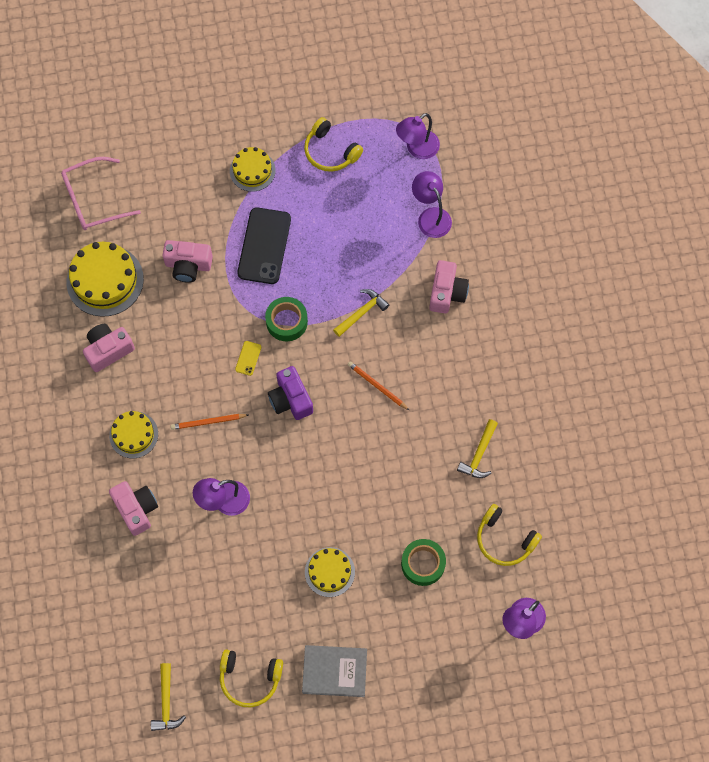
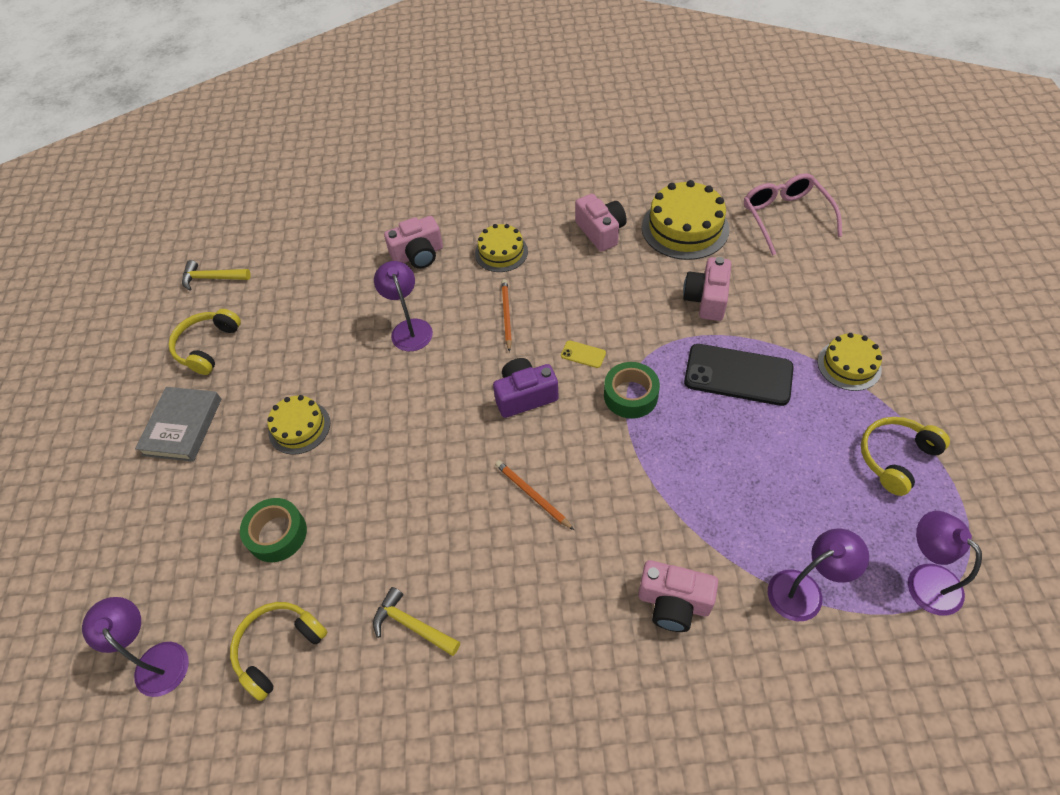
camera: 100 degrees right, 15 degrees down
yellow hammer [333,289,389,337] -> none
orange pencil [348,361,410,411] -> orange pencil turned 90 degrees counterclockwise [495,460,574,530]

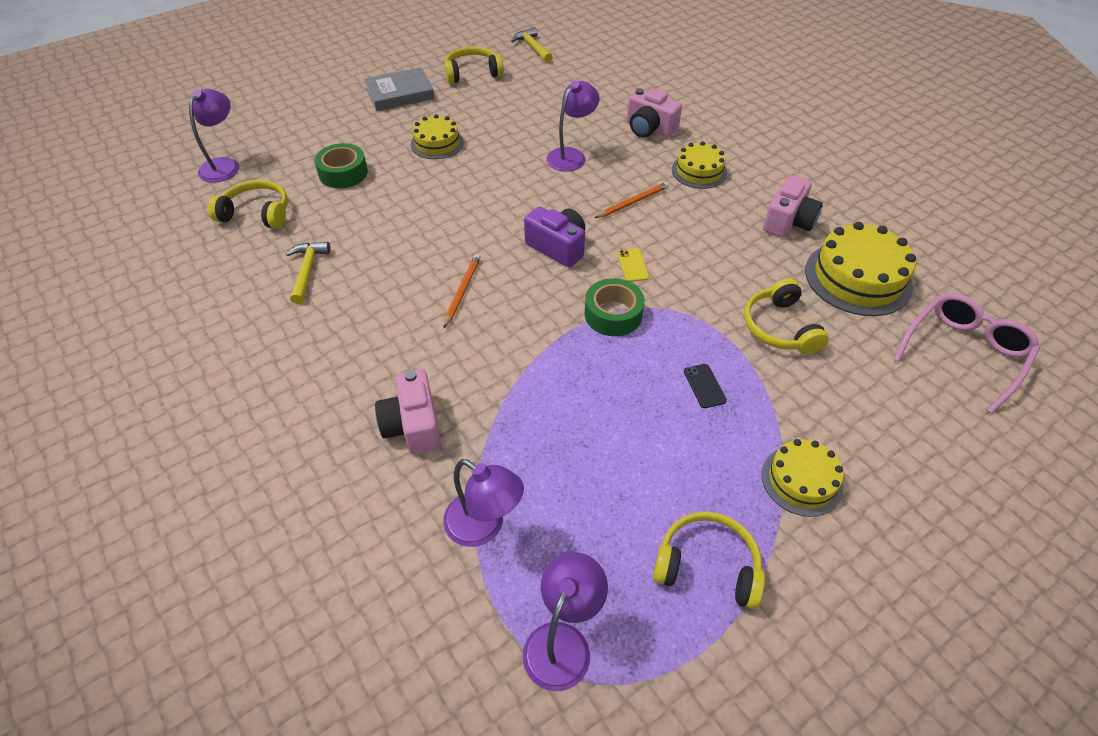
camera: 55 degrees right, 5 degrees down
pink camera [683,257,731,321] -> yellow headphones [744,278,829,354]
black phone [684,344,794,406] -> black phone [684,364,727,408], size x0.42

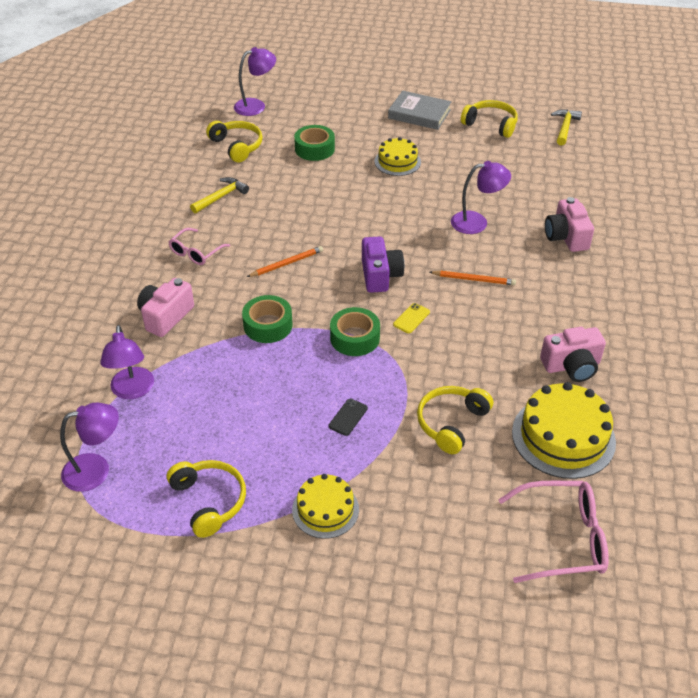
camera: 45 degrees right, 5 degrees down
yellow cake [672,141,727,189] -> none
none -> pink glasses [169,228,230,265]
none -> green tape [242,295,293,343]

